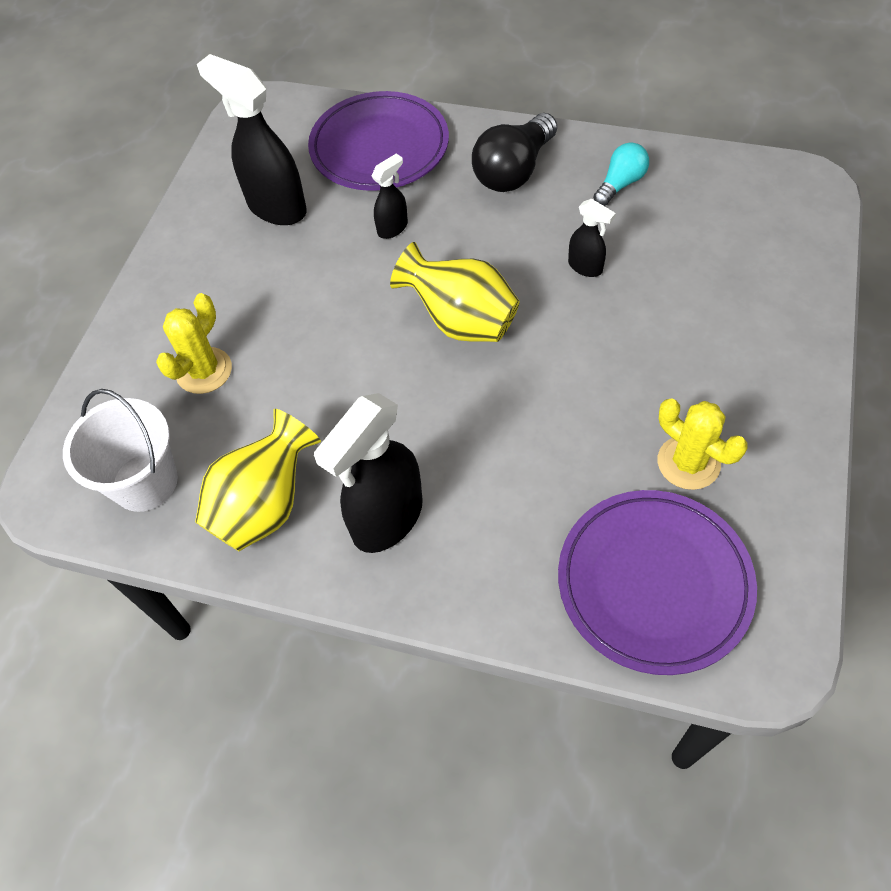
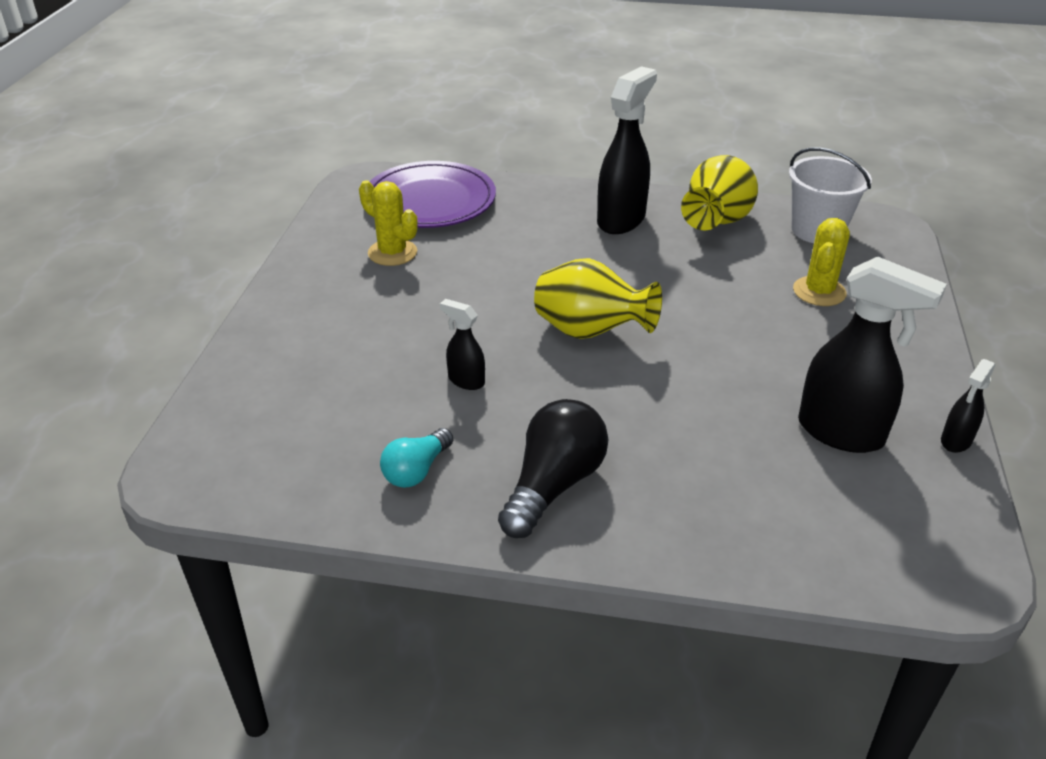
camera: 170 degrees right, 20 degrees down
purple plate [308,91,449,191] -> none
black spray bottle [371,154,408,239] -> black spray bottle moved to [941,359,995,453]

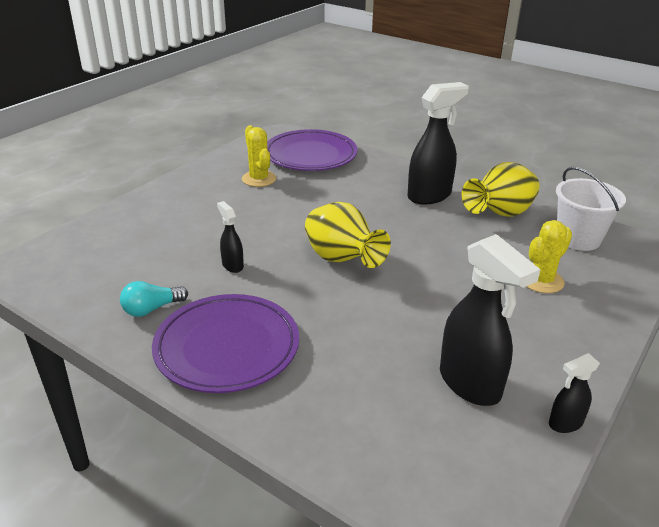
camera: 25 degrees right, 5 degrees down
black light bulb [498,399,608,538] -> purple plate [152,294,299,393]

